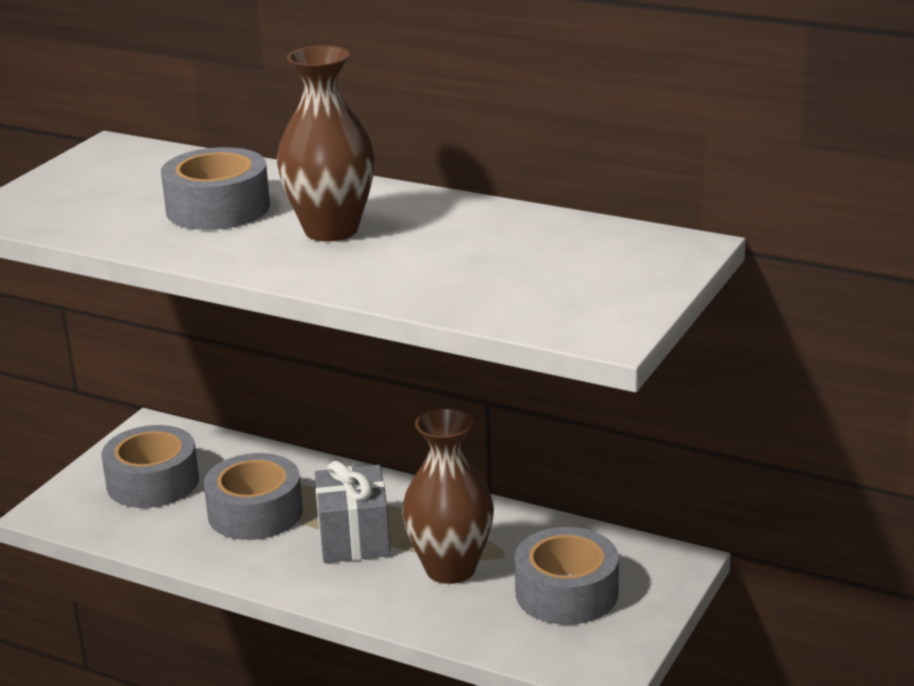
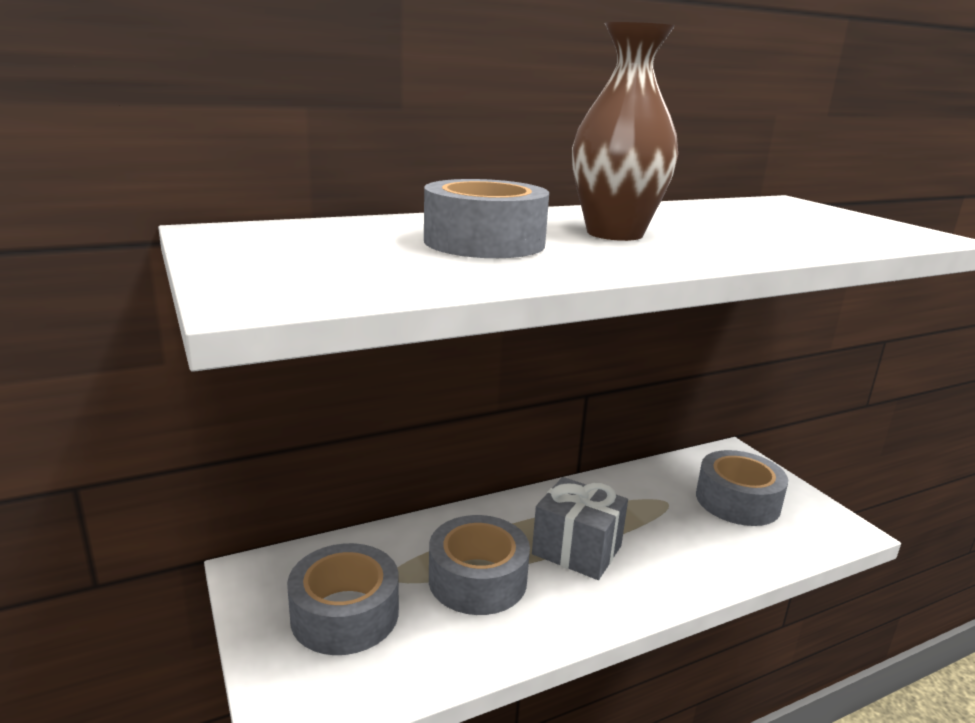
camera: 55 degrees left, 5 degrees down
brown vase [402,408,494,584] -> none

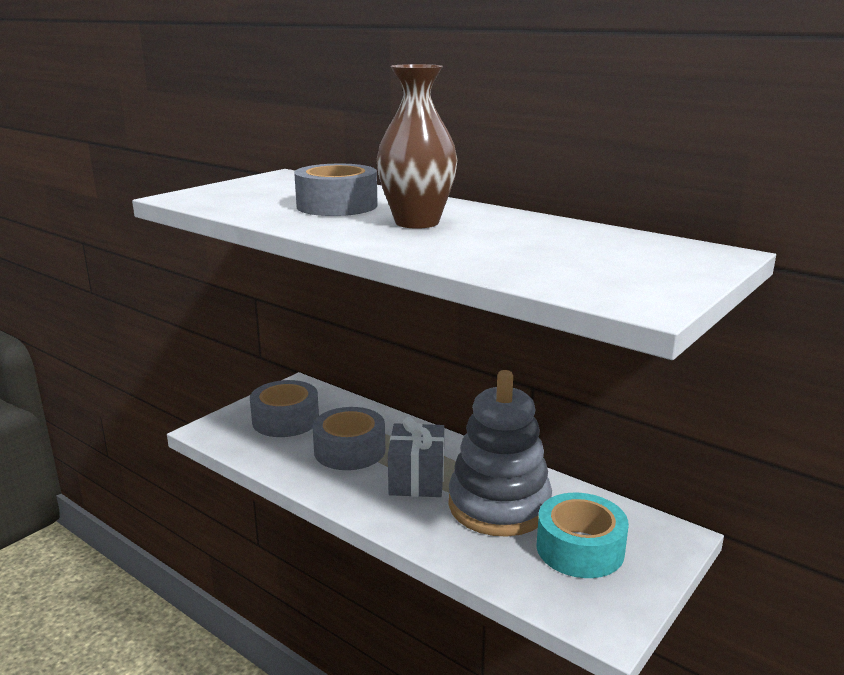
camera: 65 degrees right, 0 degrees up
grey tape [696,450,788,526] -> turquoise tape [536,493,629,578]
none -> grey stacking toy [448,370,552,537]

